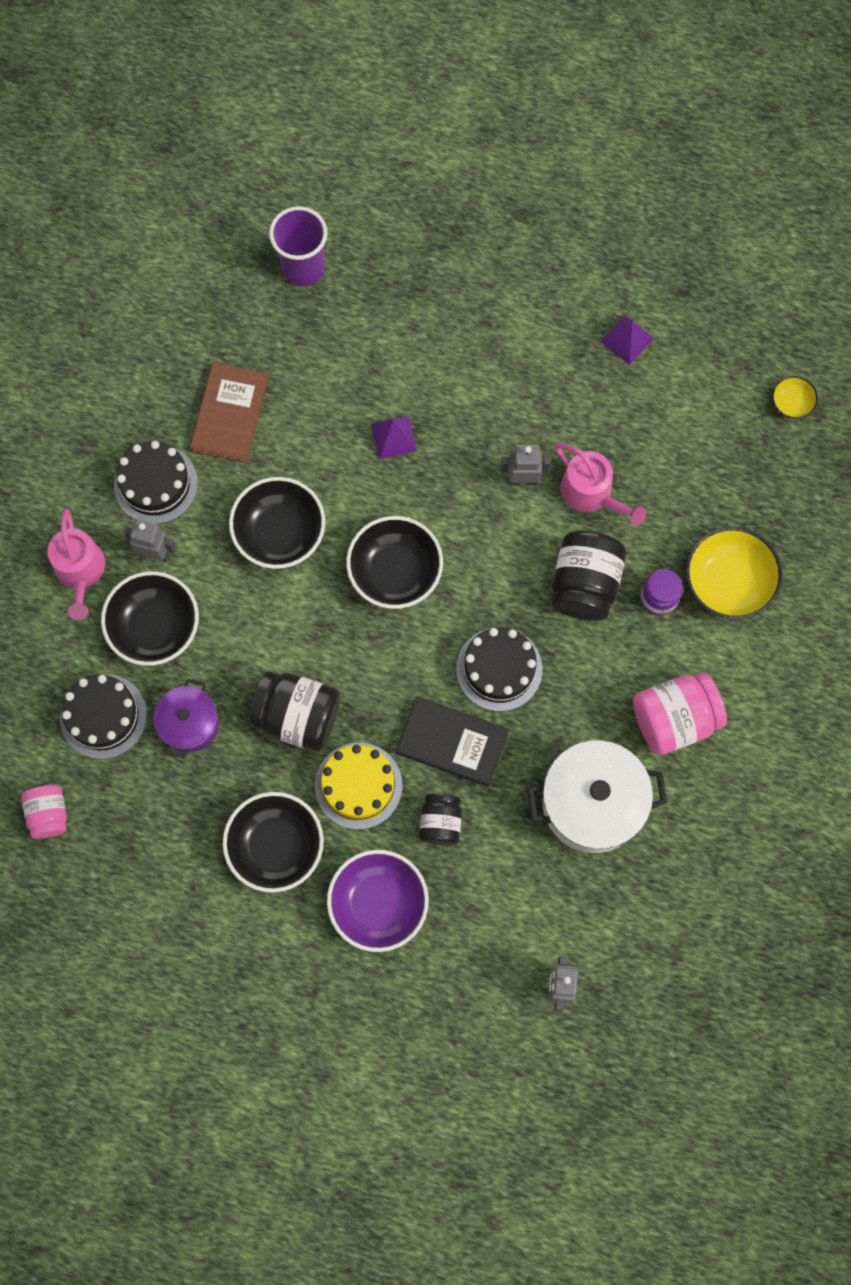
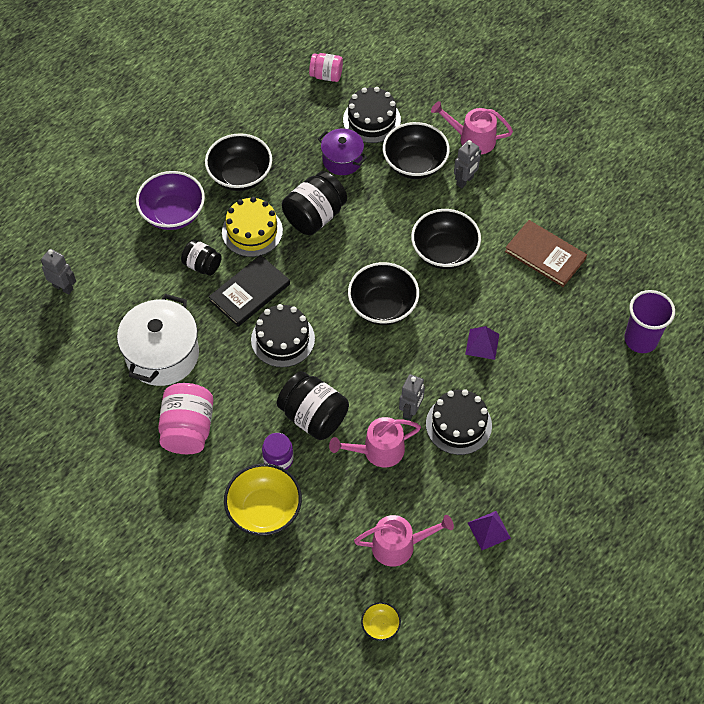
camera: 115 degrees right, 15 degrees down
black cake [114,441,198,524] -> black cake moved to [426,389,492,455]
none -> pink watering can [354,515,454,567]

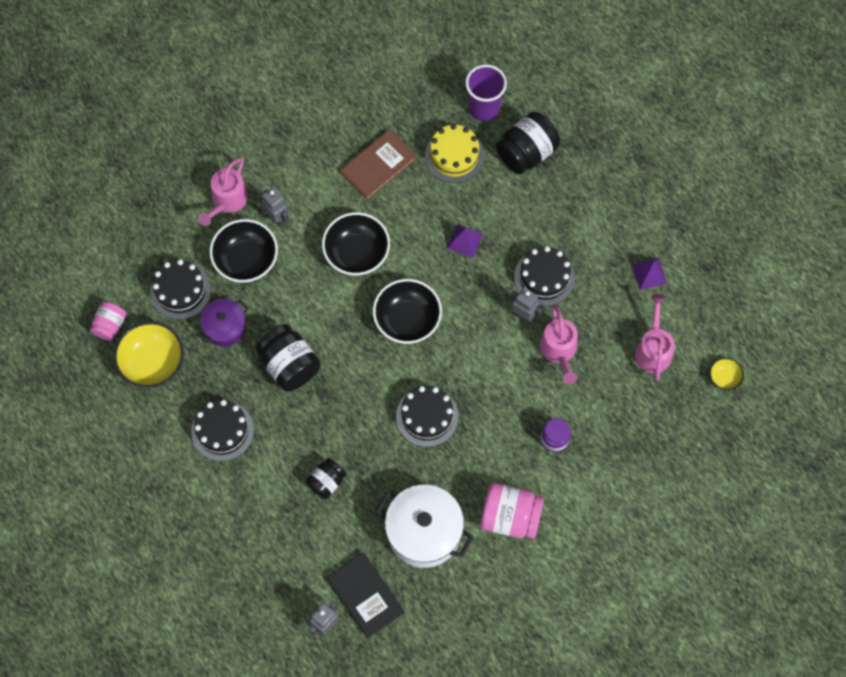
camera: 80 degrees left, 10 degrees up
purple bowl [136,171,205,230] -> none
black bowl [205,133,272,191] -> black cake [191,400,254,461]
black book [209,255,290,327] -> black book moved to [326,552,404,639]
yellow cake [222,197,283,257] -> yellow cake moved to [425,124,484,183]
yellow bowl [224,463,302,536] -> yellow bowl moved to [114,322,184,388]
black jar [277,371,349,440] -> black jar moved to [496,112,560,174]

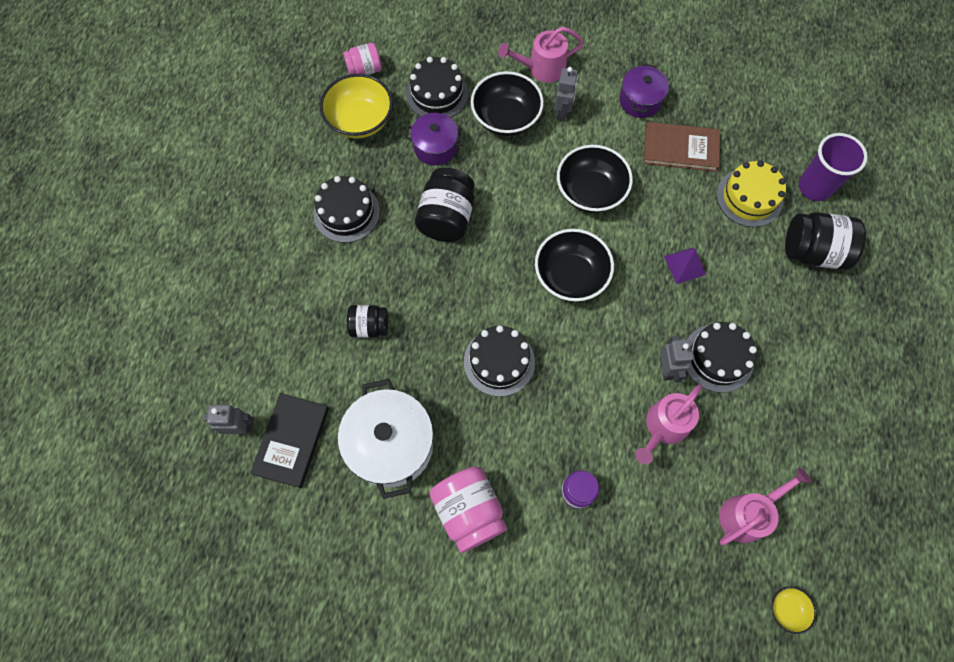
camera: 50 degrees right, 0 degrees up
purple pyramid [632,258,667,290] -> none
none -> purple pot [619,63,669,118]

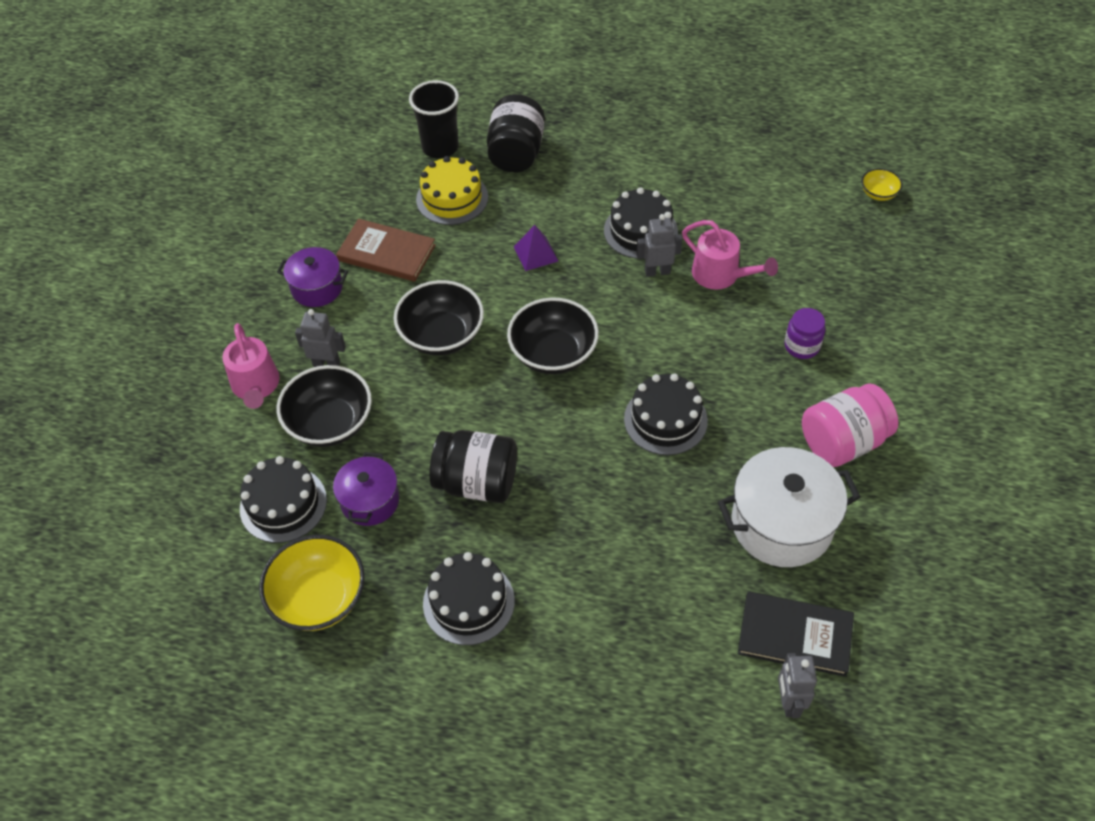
camera: 90 degrees left, 15 degrees down
pink jar [343,43,382,75] -> none
black jar [347,305,388,338] -> none
brown book [643,122,720,172] -> brown book turned 75 degrees counterclockwise [336,219,436,282]
pink watering can [719,467,812,546] -> none
purple cup [799,133,868,201] -> black cup [409,80,459,158]

